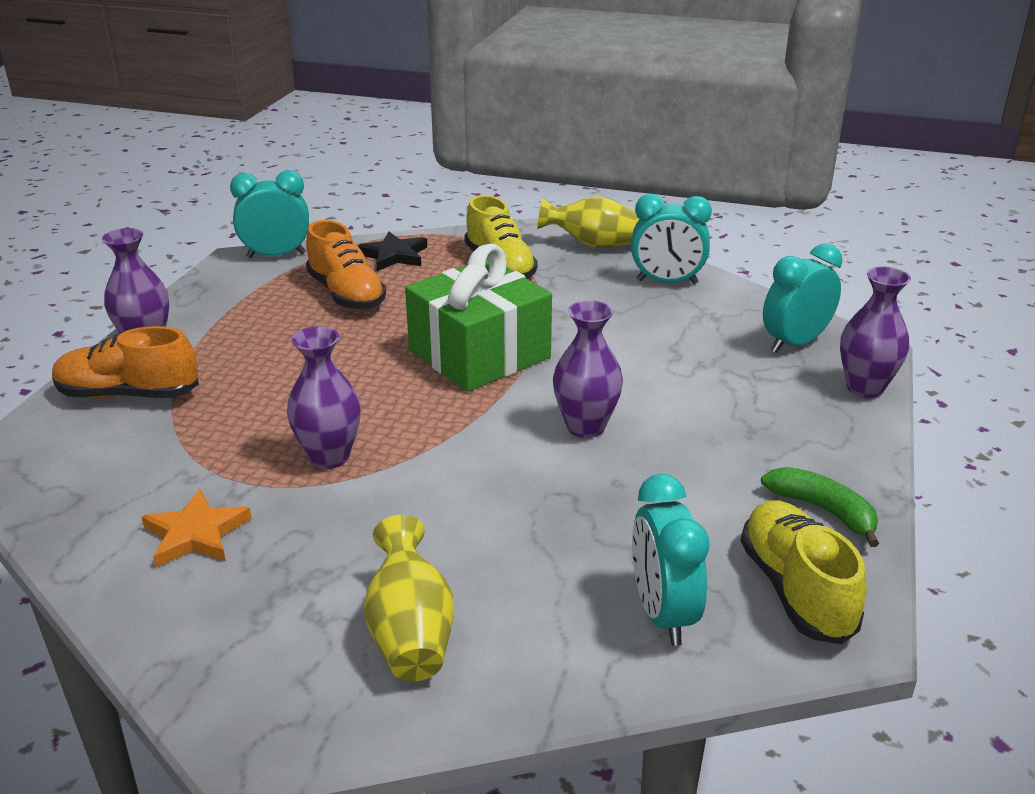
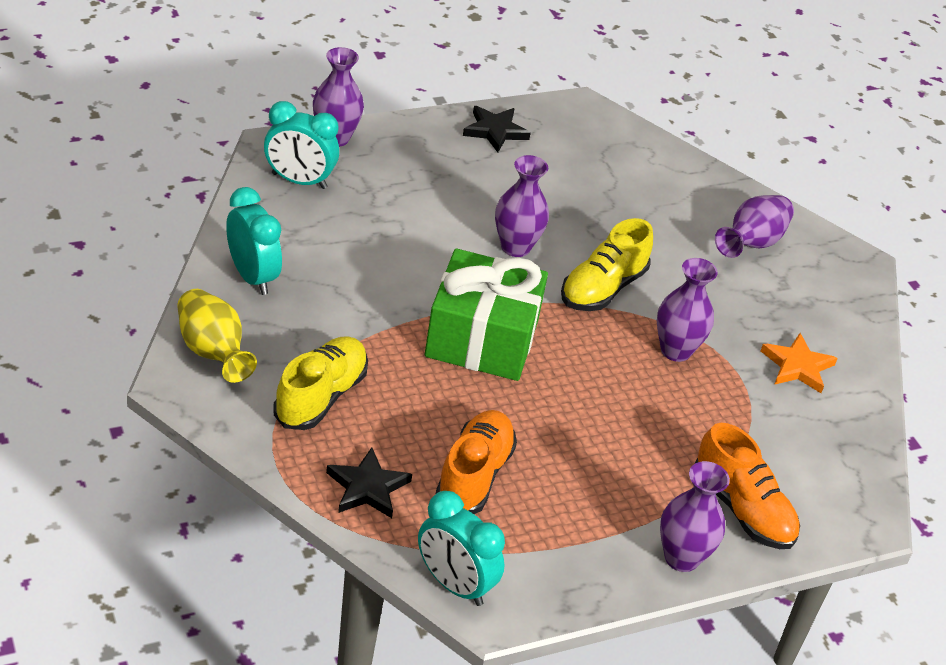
camera: 135 degrees left, 10 degrees up
yellow vase [364,515,454,681] -> purple vase [715,195,794,258]
turquoise clock [632,474,709,646] -> none
yellow shoe [741,500,867,644] -> yellow shoe moved to [561,218,653,311]
green banana [761,467,879,547] -> black star [463,106,531,152]

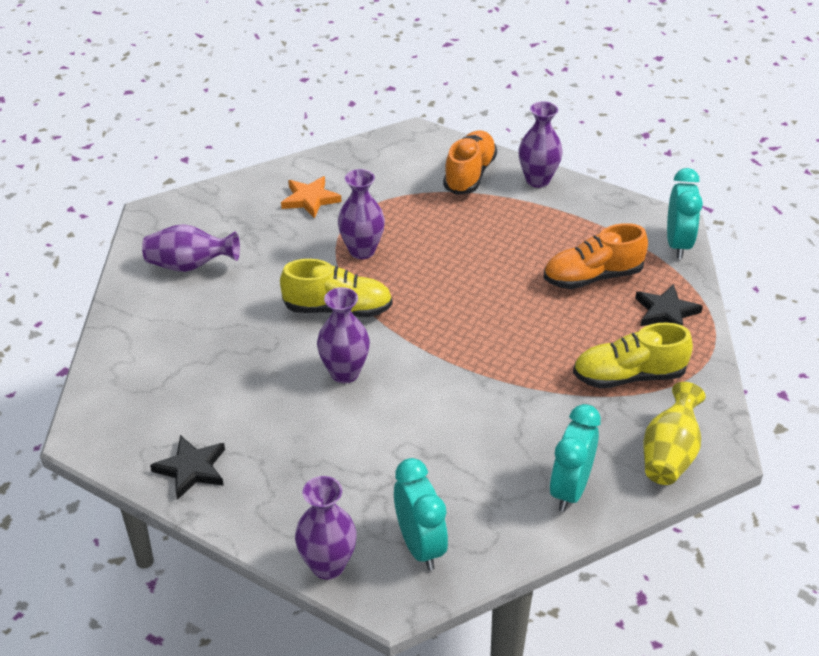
camera: 120 degrees left, 0 degrees up
green gift [425,248,548,381] -> none

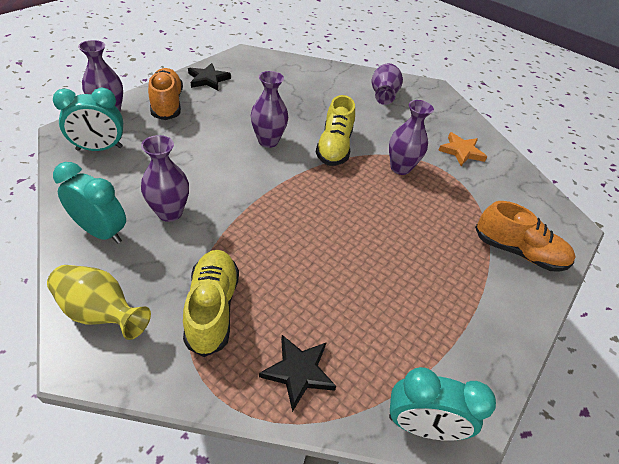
camera: 90 degrees right, 5 degrees up
purple vase [518,101,563,188] -> purple vase moved to [141,135,189,222]
orange shoe [544,223,648,289] -> orange shoe moved to [148,68,183,120]

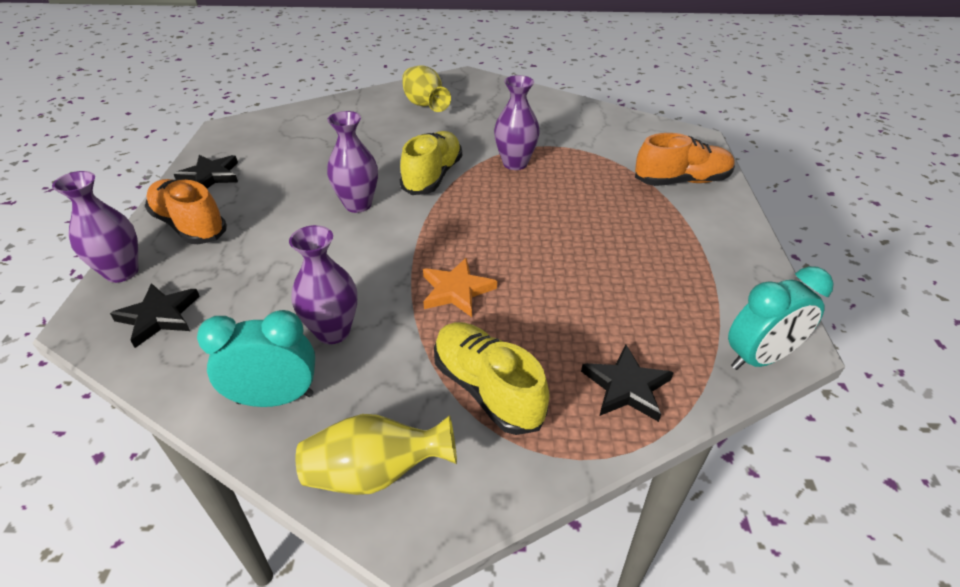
camera: 30 degrees left, 5 degrees down
turquoise clock [53,88,123,151] -> black star [110,283,200,348]
yellow shoe [316,95,355,166] -> yellow shoe turned 135 degrees counterclockwise [400,131,462,195]
purple vase [372,63,403,105] -> yellow vase [402,65,451,112]
orange star [438,132,487,166] -> orange star moved to [423,258,497,317]

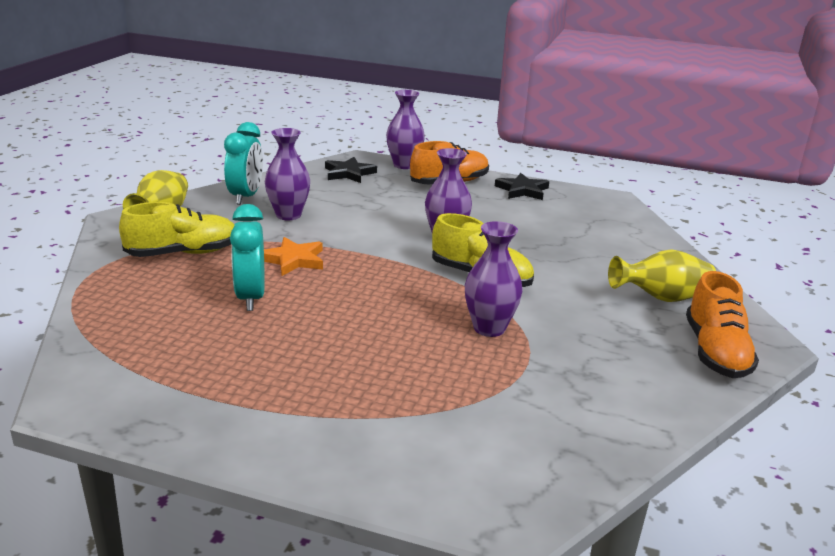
camera: 105 degrees right, 15 degrees down
black star [581,345,674,422] -> none
orange shoe [635,133,735,186] -> orange shoe moved to [686,271,759,378]
turquoise clock [728,266,834,370] -> turquoise clock moved to [230,204,265,311]

